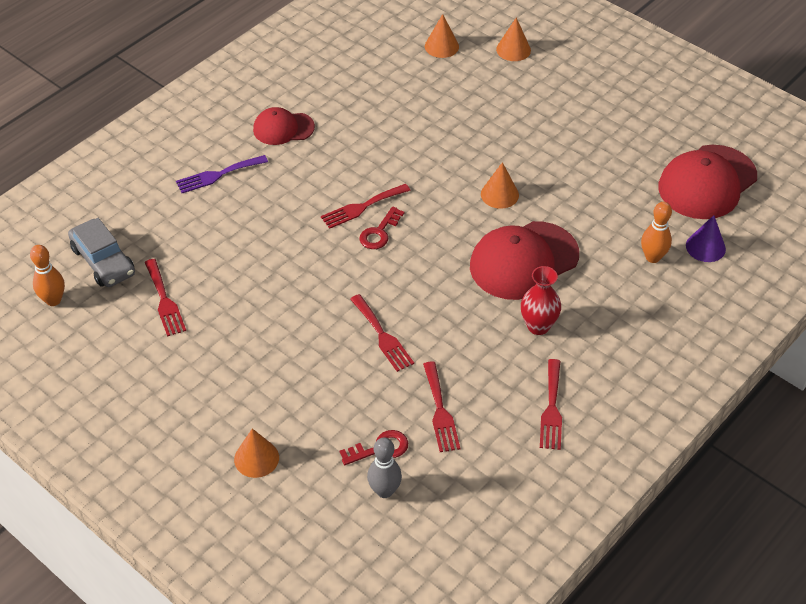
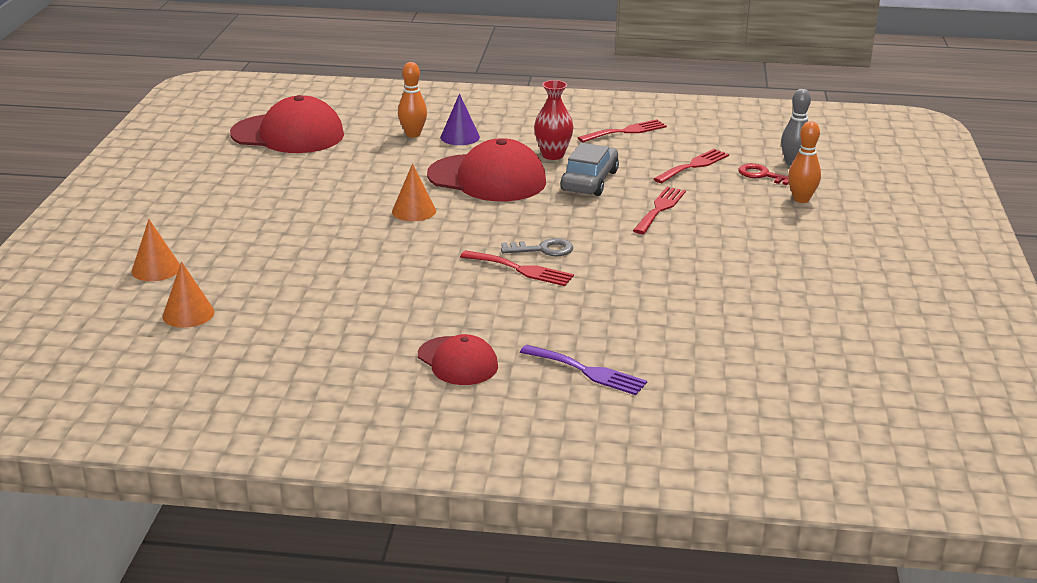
camera: 125 degrees left, 20 degrees down
orange bowling pin [30,245,65,306] -> orange bowling pin moved to [788,121,821,203]
grey car [68,218,135,287] -> grey car moved to [560,143,619,196]
red fork [144,259,186,337] -> none
orange cone [234,428,279,478] -> none
red key [359,206,404,249] -> grey key [501,238,573,256]
purple cone [686,215,726,262] -> purple cone moved to [440,94,480,145]

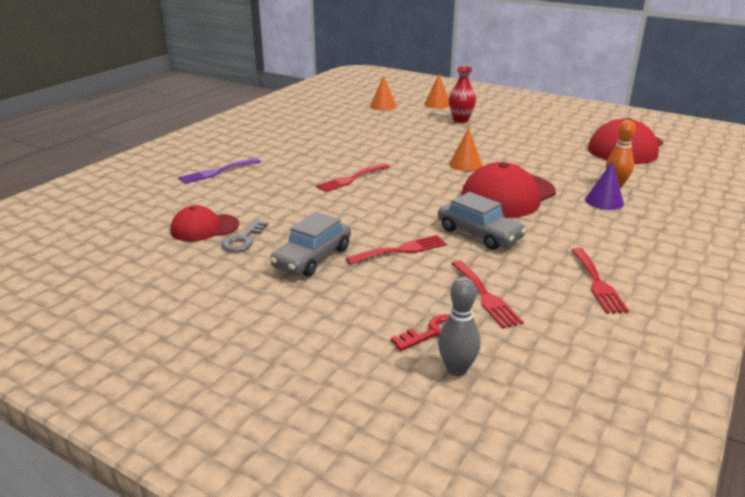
camera: 115 degrees right, 0 degrees up
red cap [418,334,498,385] -> red cap moved to [170,205,239,241]
grey key [501,238,573,256] -> grey key moved to [221,220,268,252]
red vase [534,80,573,160] -> red vase moved to [449,66,476,123]
red fork [633,187,686,234] -> red fork turned 75 degrees counterclockwise [346,235,447,265]
orange bowling pin [788,121,821,203] -> none
none -> grey car [270,212,351,277]

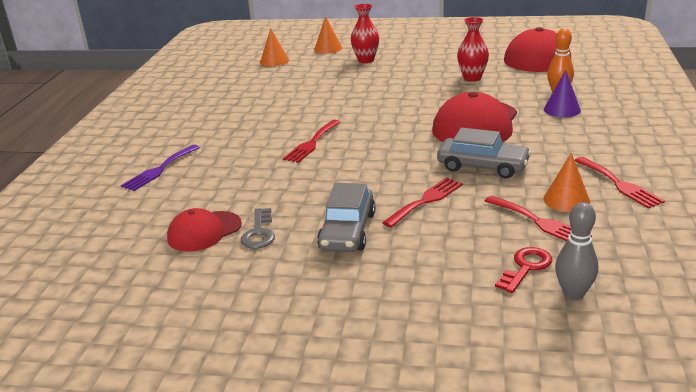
camera: 20 degrees left, 0 degrees up
orange cone [449,127,482,171] -> orange cone moved to [543,153,590,212]
none -> red vase [457,17,489,82]

